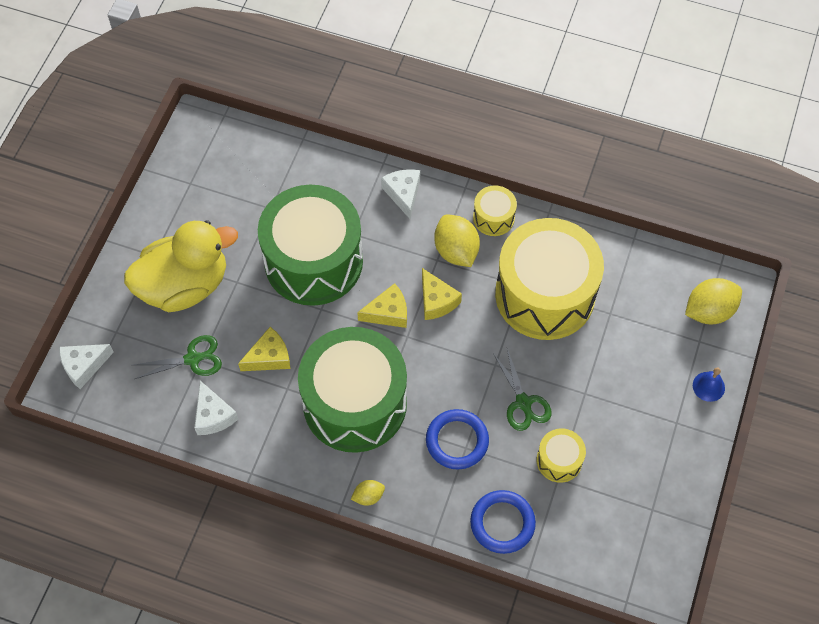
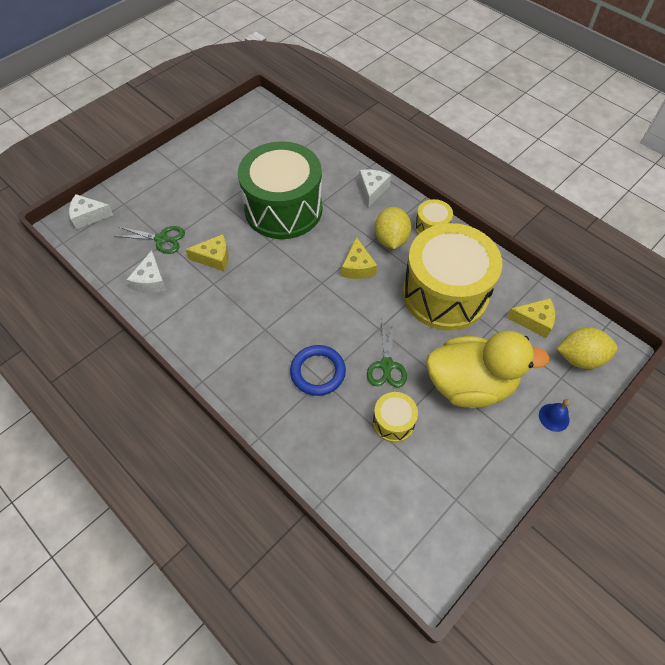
camera: 25 degrees right, 5 degrees down
yellow duck [124,220,238,312] -> yellow duck moved to [426,331,550,408]
green drum [298,327,407,453] -> none
yellow lemon [351,480,385,506] -> none
yellow cheese [357,283,407,328] -> yellow cheese moved to [507,298,555,338]
blue ring [470,490,536,554] -> none

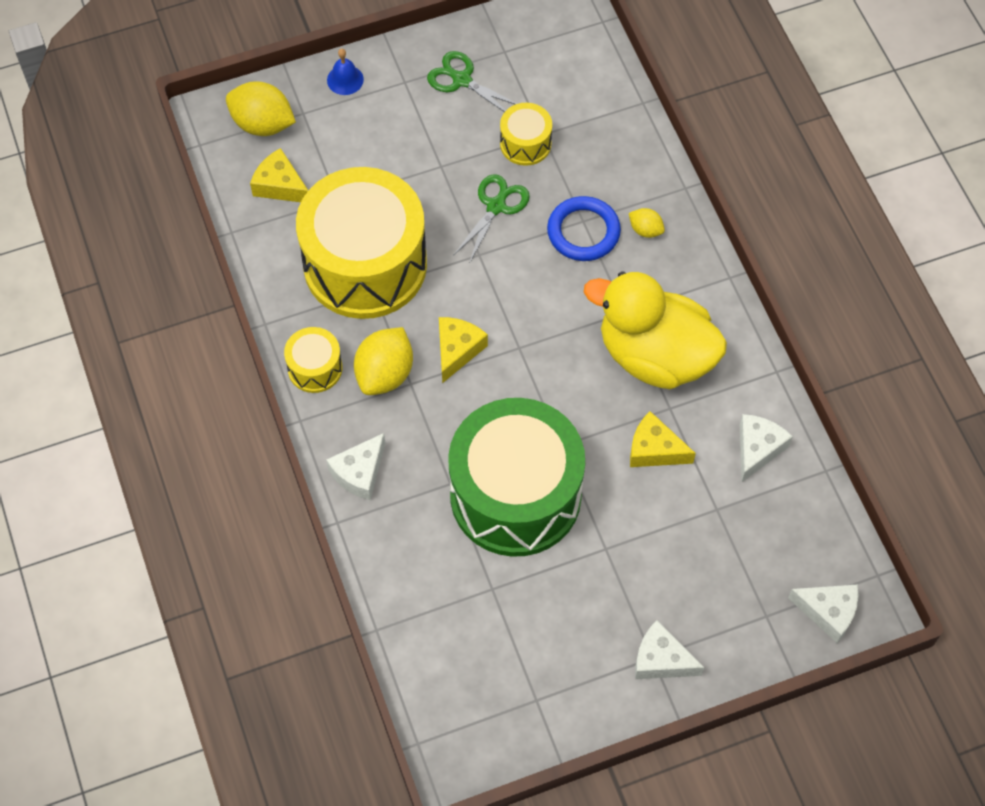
camera: 155 degrees left, 5 degrees up
green scissors [114,226,185,254] -> green scissors moved to [427,51,518,112]
yellow duck [426,331,550,408] -> yellow duck moved to [584,271,727,389]
none -> yellow lemon [629,208,665,238]
none -> white cheese [635,620,705,679]

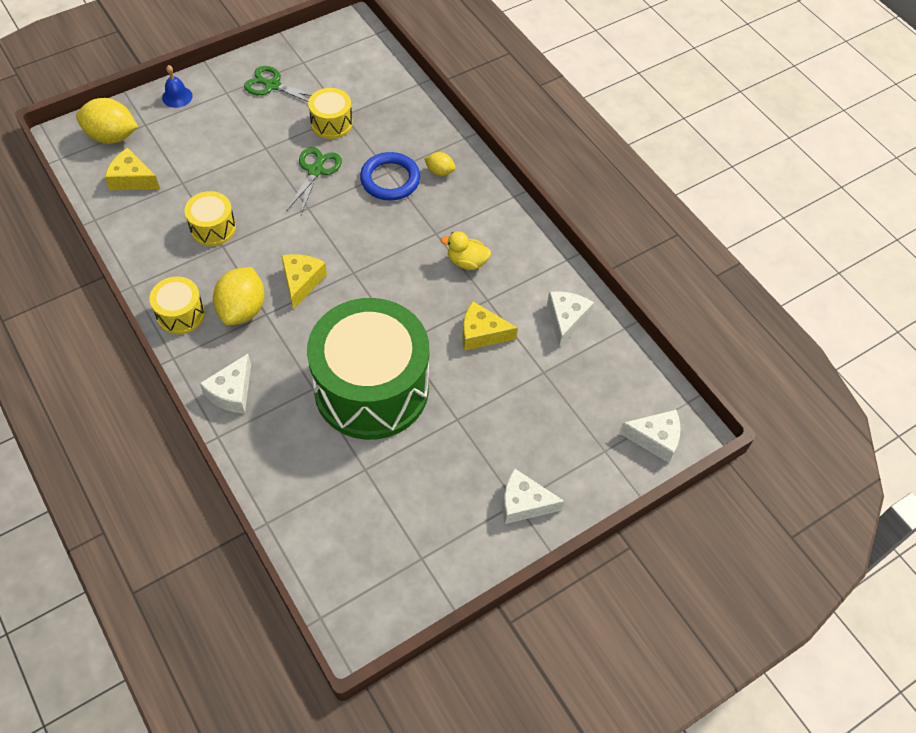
camera: 15 degrees left, 5 degrees down
yellow drum [296,167,427,319] -> yellow drum [184,191,236,246], size x0.43
yellow duck [584,271,727,389] -> yellow duck [440,231,491,270], size x0.41

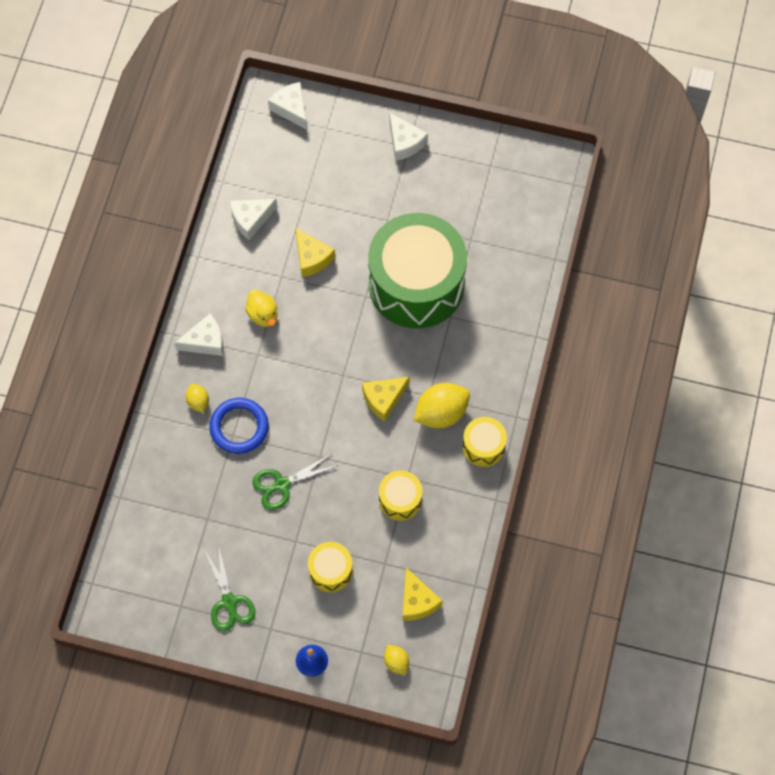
camera: 130 degrees left, 10 degrees up
yellow lemon [76,98,138,144] -> yellow lemon [384,645,409,675], size x0.52
white cheese [199,354,251,414] -> white cheese moved to [174,314,223,356]
yellow drum [308,88,353,139] -> yellow drum moved to [308,542,353,592]

